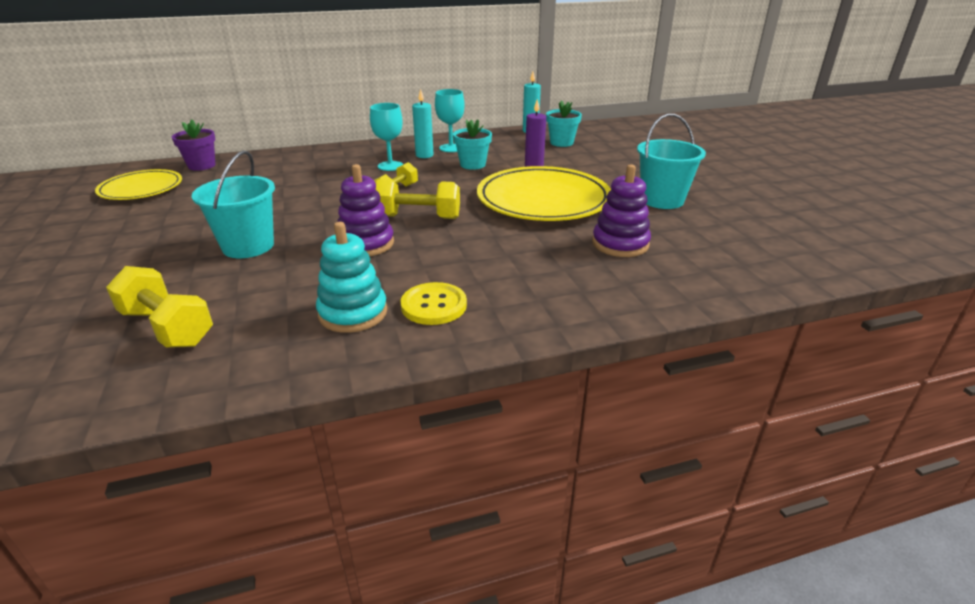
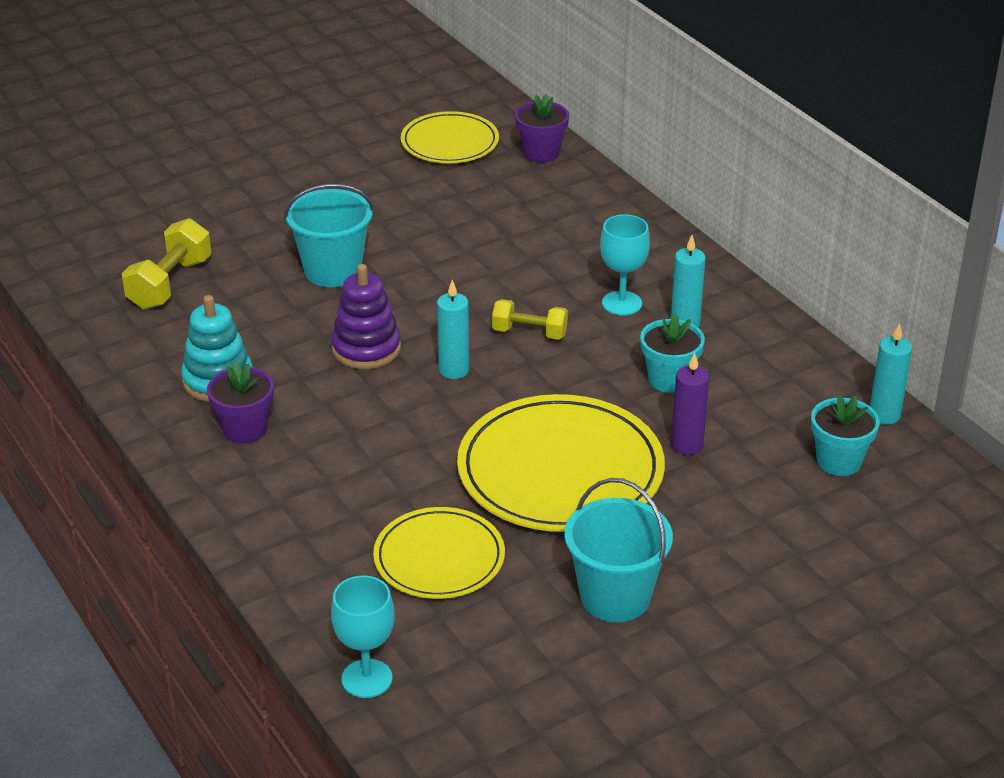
camera: 75 degrees right, 5 degrees up
yellow dumbbell [375,179,460,219] -> turquoise candle [437,280,469,379]
yellow button [401,282,467,325] -> purple flower pot [207,361,274,444]
turquoise goblet [435,89,465,152] -> turquoise goblet moved to [331,576,394,698]
purple stacking toy [592,164,651,257] -> yellow plate [373,507,505,599]

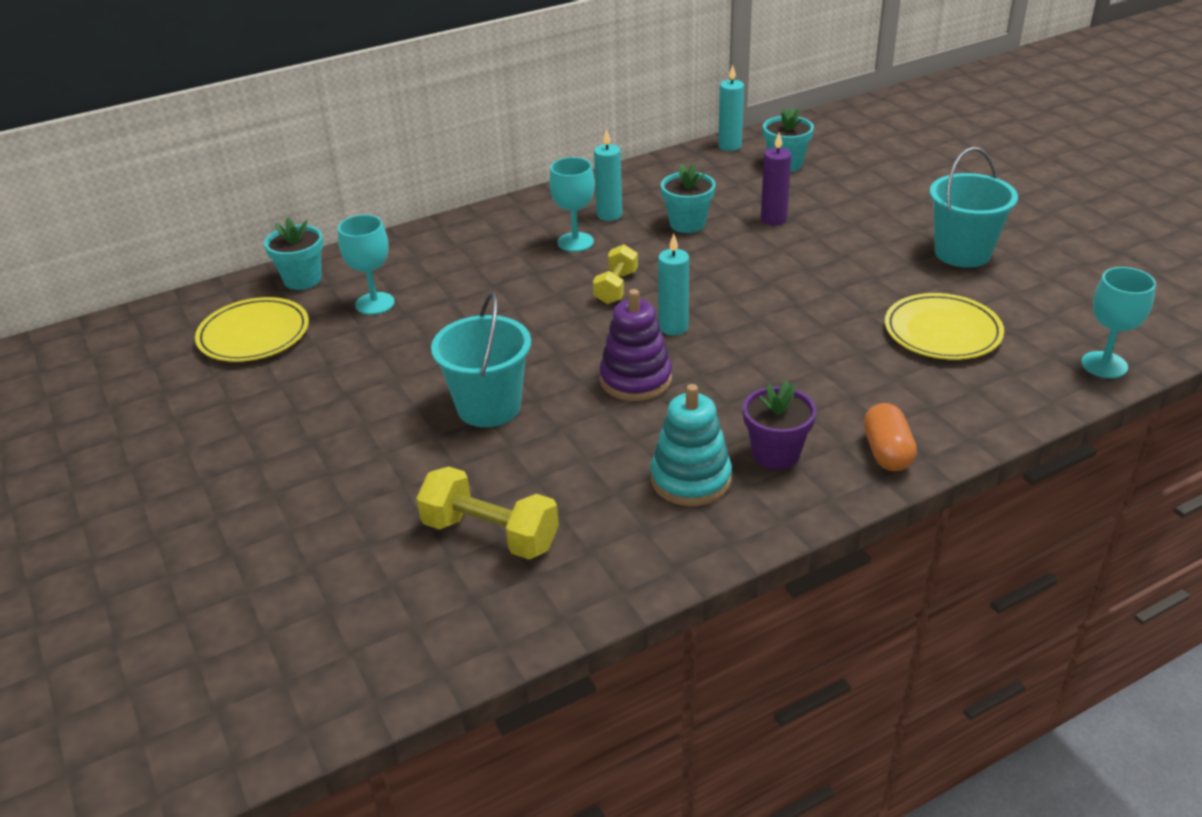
camera: 85 degrees left, 0 degrees up
yellow plate [457,394,665,532] -> none
purple flower pot [515,94,569,163] -> turquoise flower pot [264,218,323,290]
none -> turquoise goblet [338,215,395,315]
none -> orange capsule [863,403,917,471]

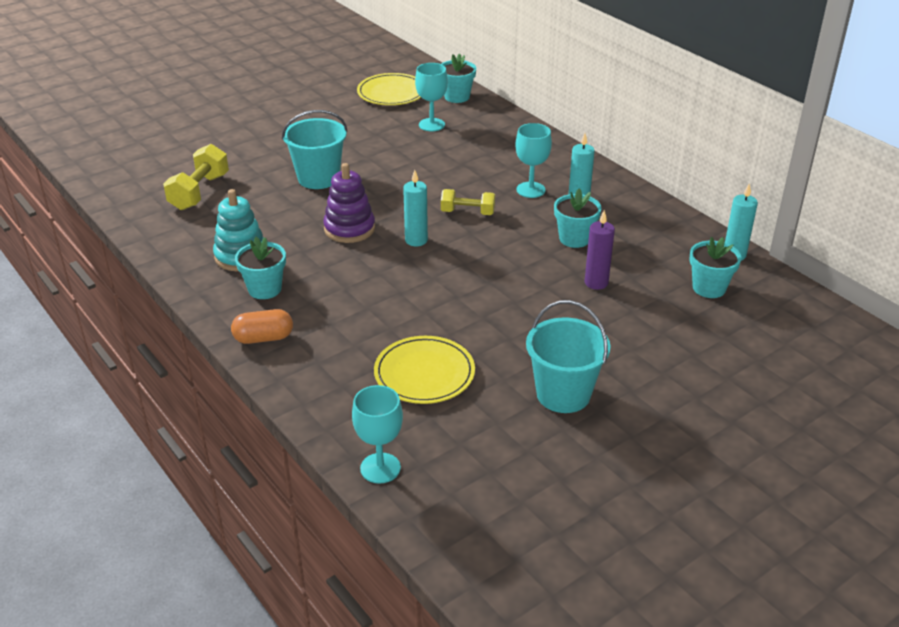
camera: 80 degrees right, 0 degrees up
purple flower pot [743,381,816,470] -> turquoise flower pot [235,237,286,299]

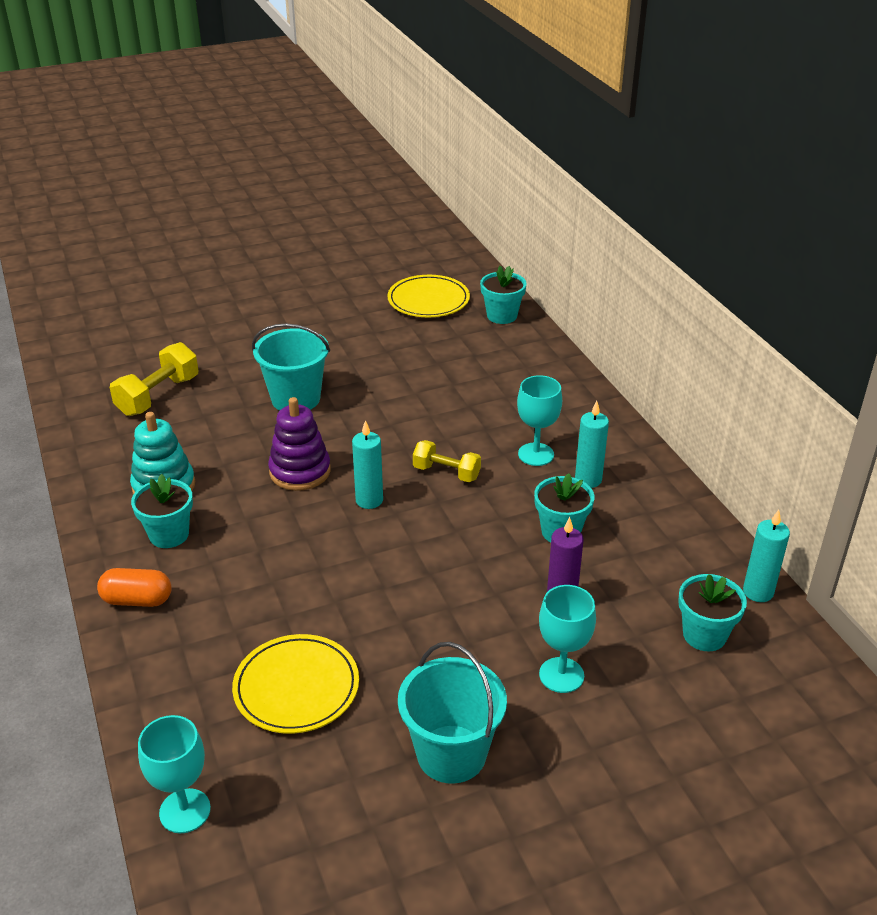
camera: 15 degrees right, 0 degrees up
turquoise goblet [415,63,448,131] -> turquoise goblet moved to [539,585,596,693]

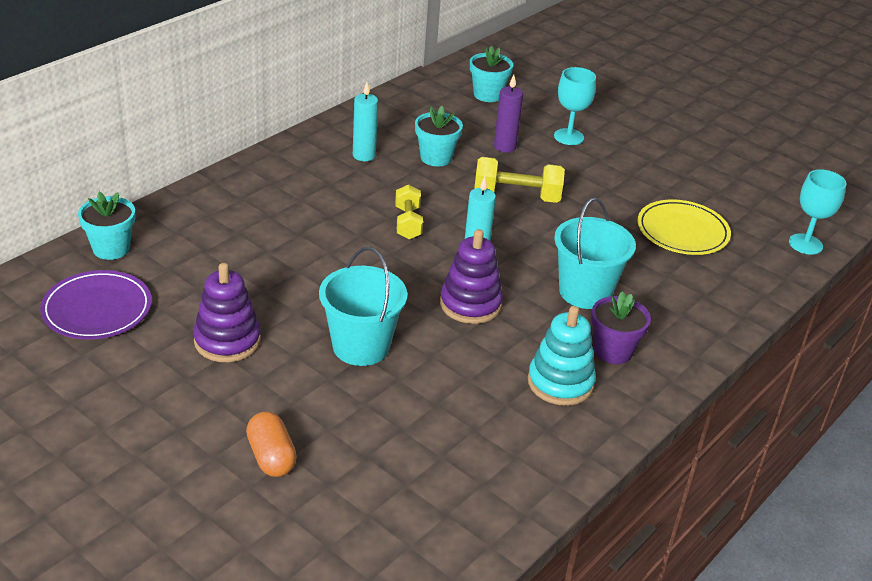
camera: 120 degrees left, 0 degrees up
orange capsule [97,568,172,607] -> orange capsule moved to [246,411,297,477]
yellow dumbbell [110,342,198,416] -> yellow dumbbell moved to [474,157,565,203]
turquoise flower pot [131,474,193,548] -> purple flower pot [591,291,651,364]
yellow plate [387,275,470,317] -> purple plate [40,270,152,339]
turquoise bucket [398,642,507,784] -> turquoise bucket moved to [554,198,636,309]
turquoise goblet [517,375,562,466] -> none
turquoise candle [743,510,790,602] -> none
none -> purple stacking toy [193,263,261,362]

